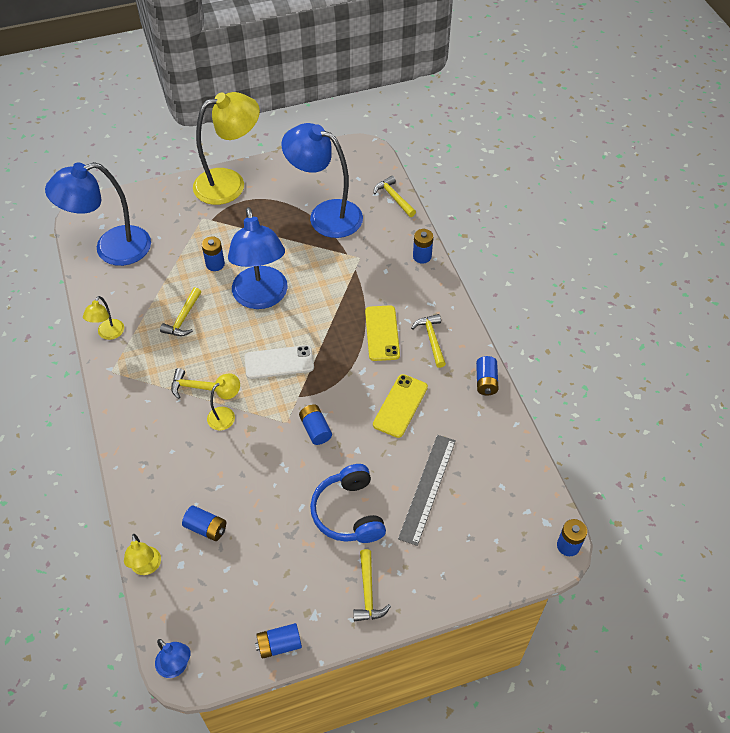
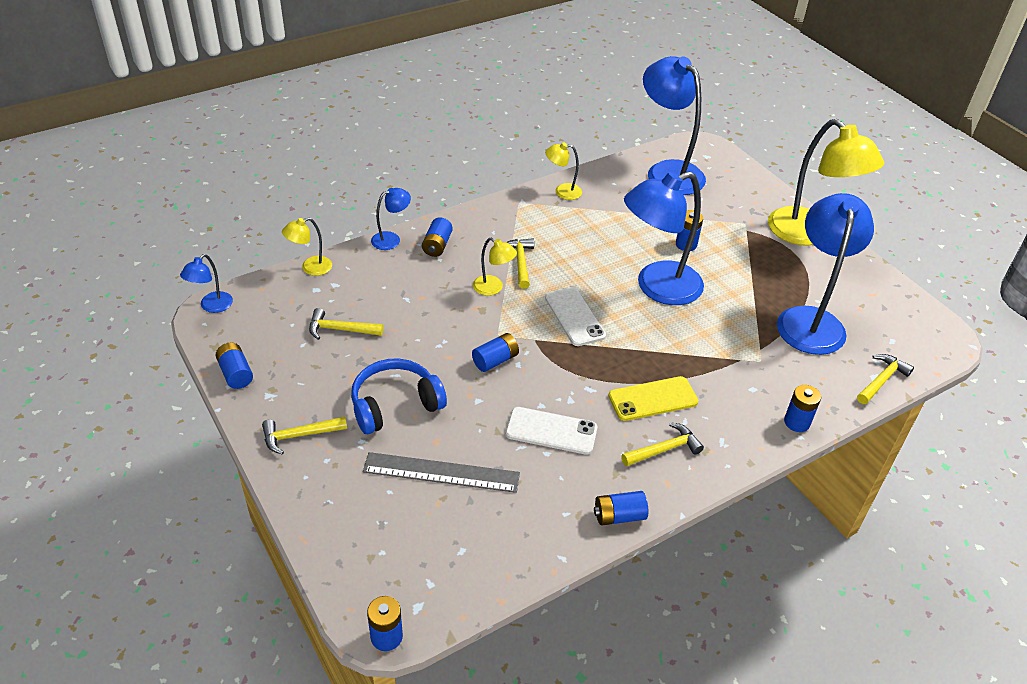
camera: 75 degrees right, 10 degrees down
yellow hammer [160,287,201,336] -> yellow hammer moved to [309,308,384,340]
blue battery [182,506,226,541] -> blue battery moved to [422,217,453,257]
yellow phone [373,374,428,438] -> white phone [505,407,597,455]
none -> blue lamp [371,188,411,250]

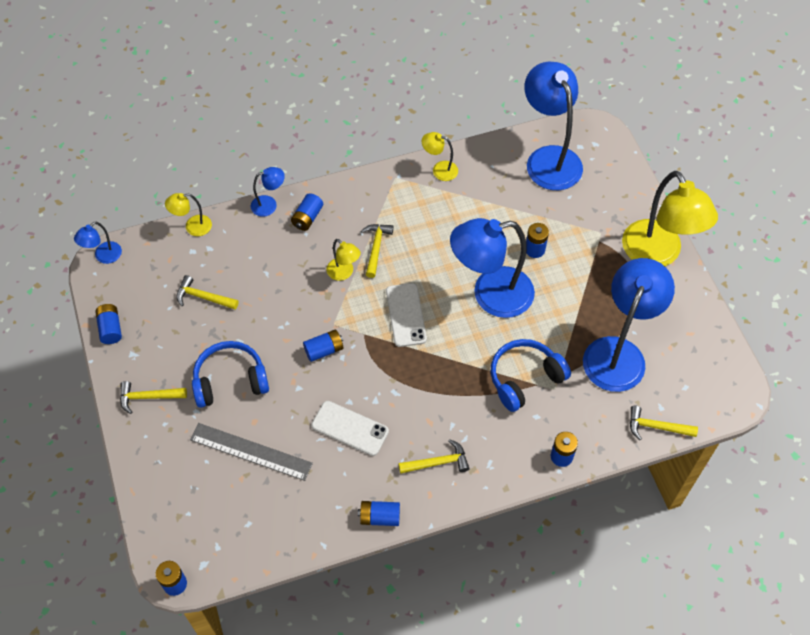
camera: 15 degrees right, 15 degrees up
yellow phone [608,376,698,421] -> none
yellow hammer [857,354,914,404] -> yellow hammer turned 135 degrees counterclockwise [630,406,698,440]
none -> blue headphones [491,339,571,412]

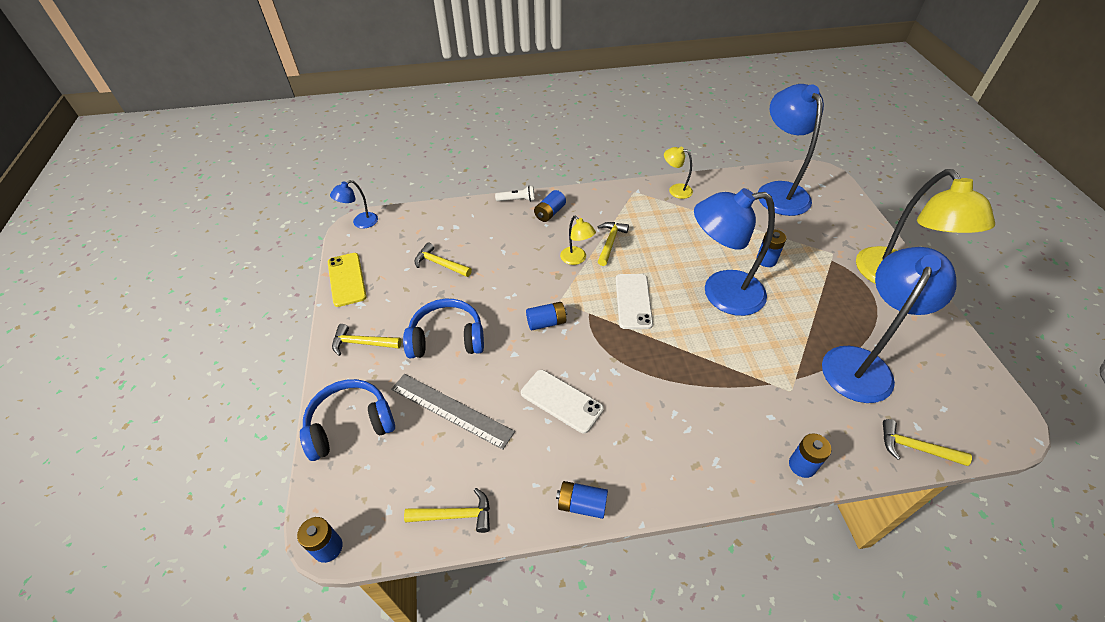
camera: 10 degrees right, 10 degrees down
blue battery [95,304,122,344] -> yellow phone [328,253,367,307]
yellow lamp [165,193,212,236] -> none
blue lamp [251,167,285,217] -> white flashlight [495,186,535,202]
yellow hammer [398,439,470,474] -> yellow hammer moved to [404,488,490,533]
blue headphones [491,339,571,412] -> blue headphones moved to [300,379,395,461]

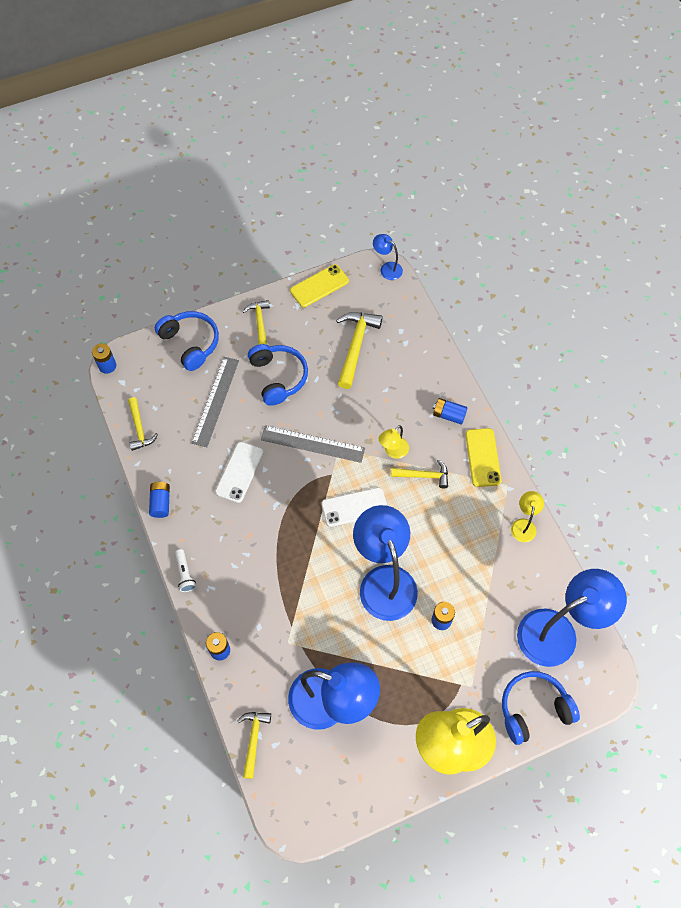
camera: 75 degrees right, 15 degrees up
yellow hammer [414,243,472,277] -> yellow hammer [336,312,383,389], size x1.61
white flashlight [495,186,535,202] -> white flashlight moved to [175,549,196,592]
blue battery [526,302,567,331] -> grey ruler [261,425,365,463]
none -> yellow phone [466,428,501,487]
none -> blue headphones [502,671,580,745]

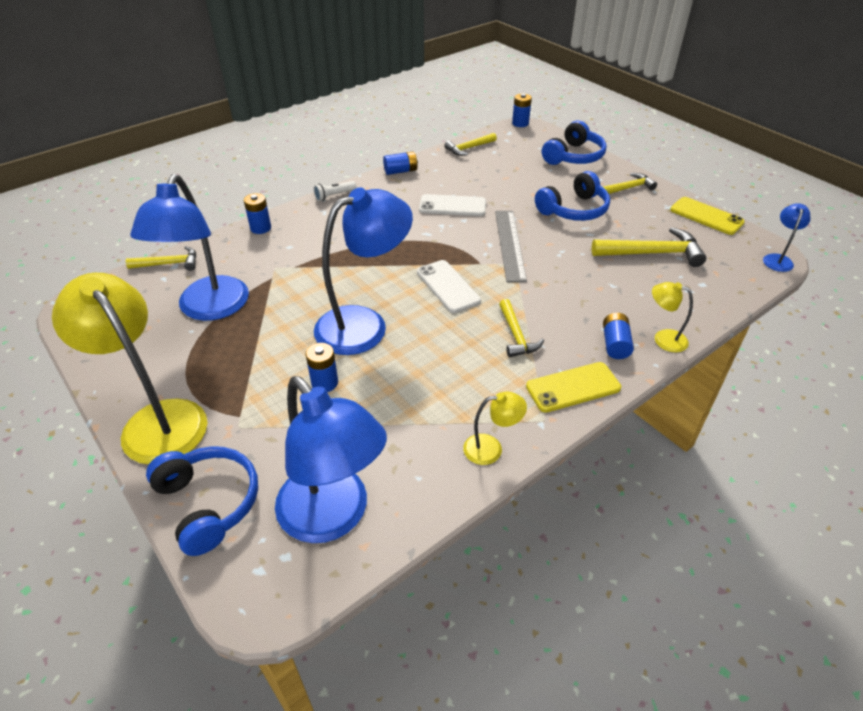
camera: 75 degrees right, 20 degrees down
grey ruler [192,357,239,447] -> none
yellow lamp [379,425,409,459] -> yellow lamp moved to [652,282,693,352]

